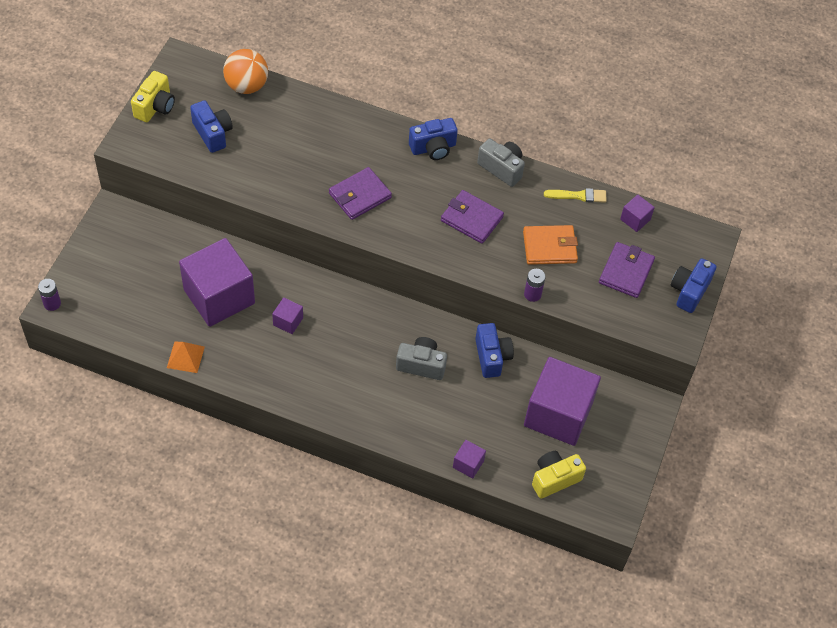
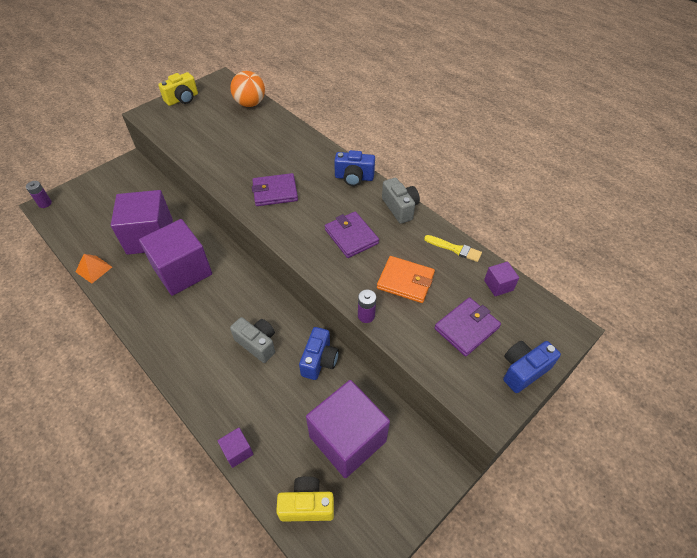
camera: 30 degrees right, 5 degrees down
blue camera [190,100,233,153] -> none
purple cube [272,297,303,334] -> purple cube [139,219,212,296], size x2.38

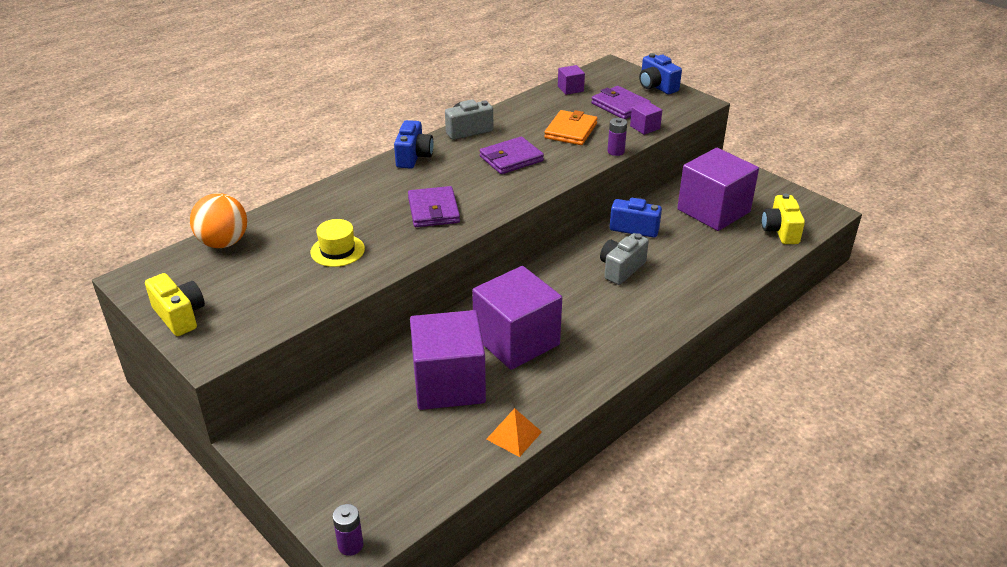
camera: 90 degrees left, 15 degrees down
purple cube [217,427,254,468] -> purple cube moved to [630,102,662,135]
yellow brush [424,235,482,262] -> none
none -> yellow hat [310,219,365,267]

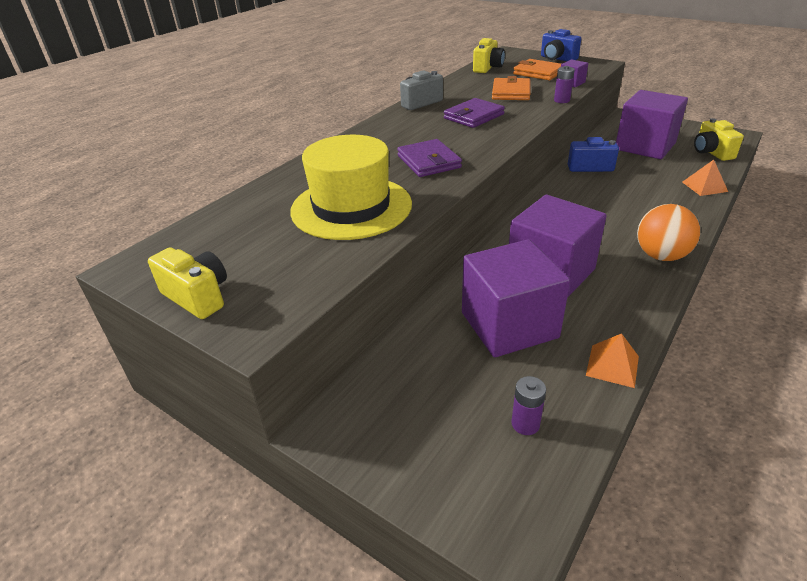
camera: 10 degrees left, 0 degrees up
orange ball [190,193,247,248] -> orange ball moved to [637,204,700,261]
yellow hat [310,219,365,267] -> yellow hat [290,135,412,240], size x2.08
purple battery [333,504,364,556] -> purple battery moved to [511,376,546,435]
blue camera [394,120,434,169] -> none
purple cube [558,65,585,95] -> yellow camera [473,38,505,73]
purple wallet [591,86,651,119] -> orange wallet [513,59,561,80]
grey camera [600,233,649,285] -> none
none -> orange pyramid [682,160,728,196]

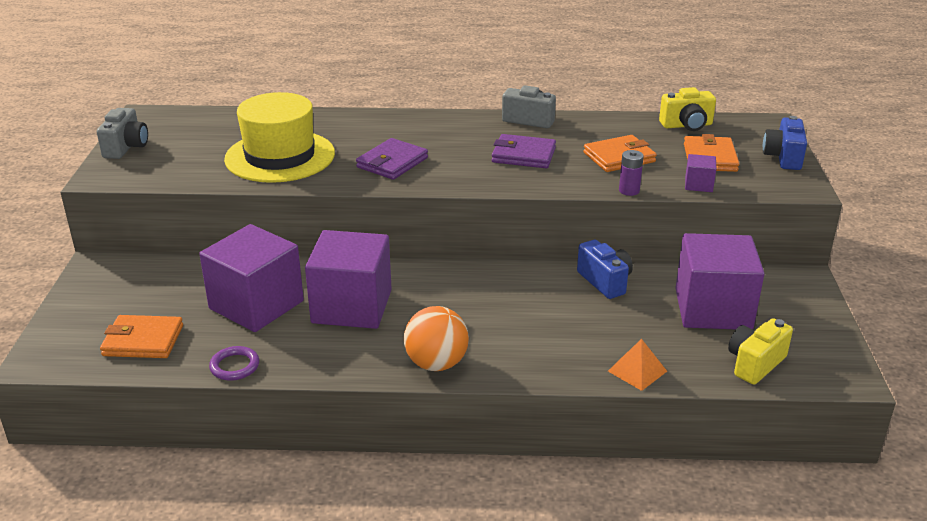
camera: 55 degrees right, 5 degrees down
yellow camera [148,247,227,319] -> grey camera [97,108,148,159]
purple battery [511,376,546,435] -> orange wallet [100,315,183,358]
orange pyramid [586,333,639,388] -> purple ring [209,346,259,381]

